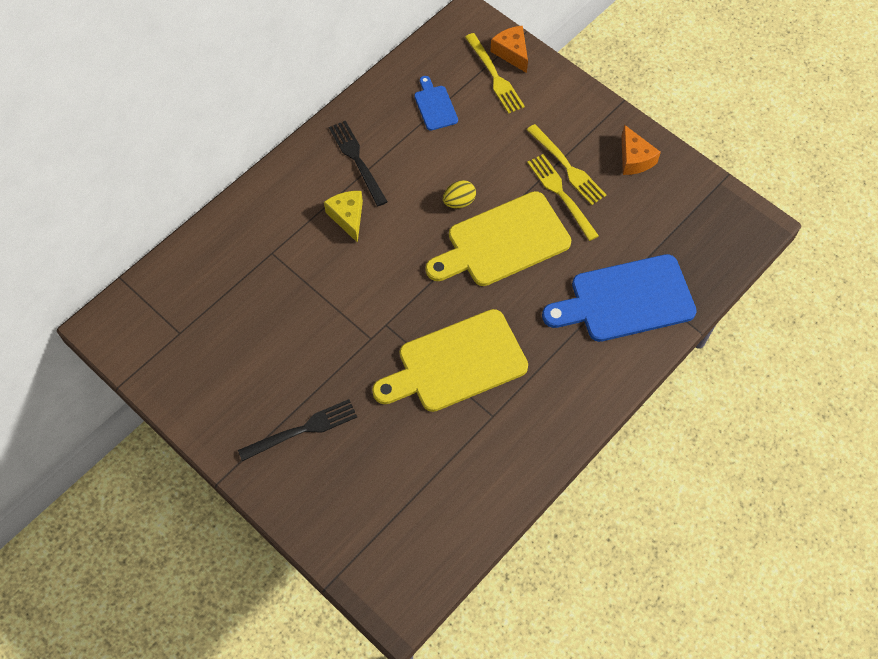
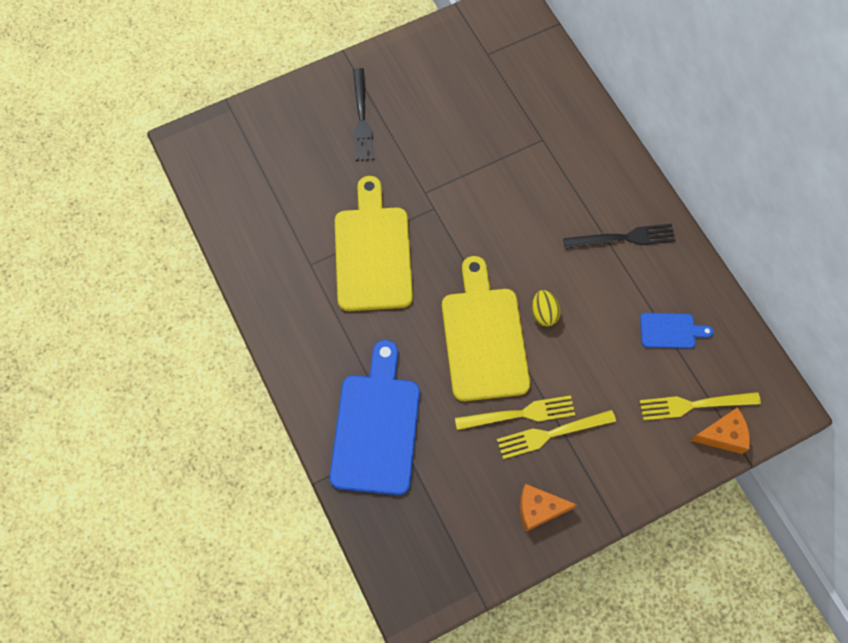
camera: 110 degrees right, 5 degrees up
yellow cheese [324,191,363,243] -> none

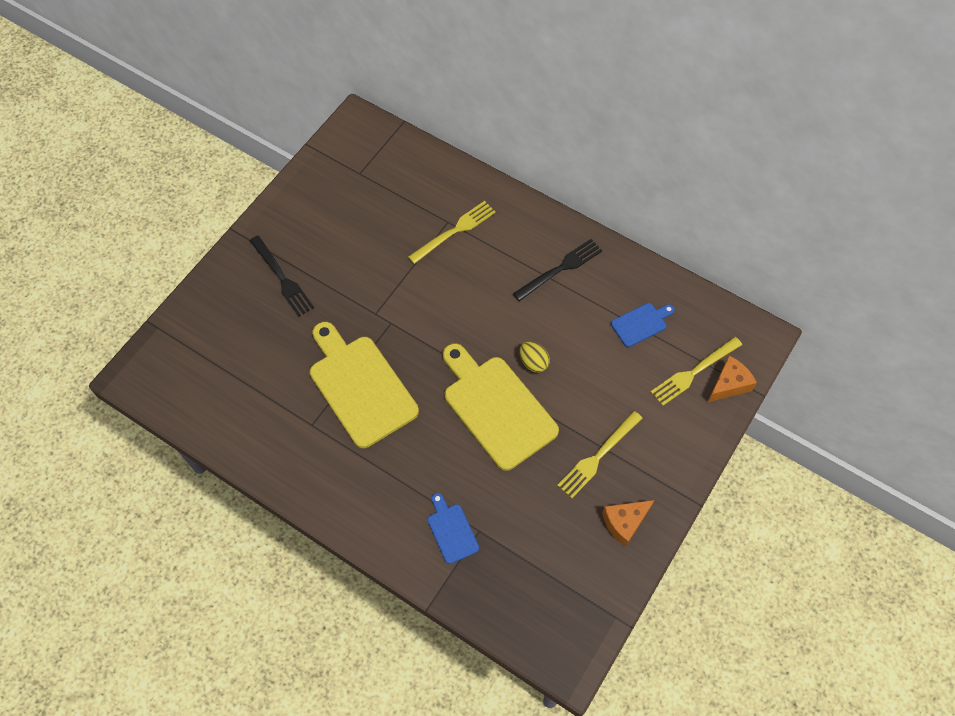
camera: 30 degrees left, 5 degrees down
blue cutting board [330,340,420,495] -> blue cutting board [428,493,479,564], size x0.48
yellow fork [455,395,575,430] -> yellow fork moved to [408,201,496,264]

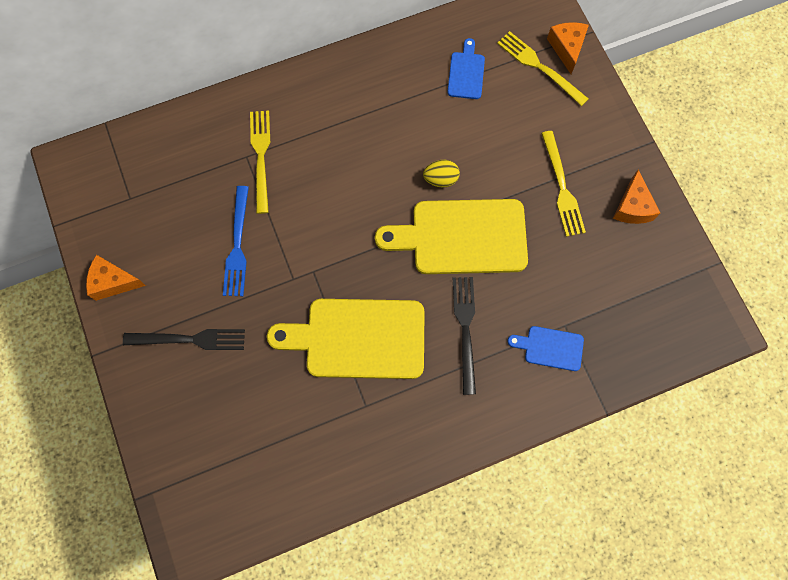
camera: 55 degrees left, 10 degrees up
black fork [513,239,602,301] -> black fork moved to [453,277,476,395]
yellow fork [651,337,742,406] -> yellow fork turned 135 degrees clockwise [497,31,589,106]
none -> orange cheese [86,255,146,301]
none -> blue fork [223,186,249,296]

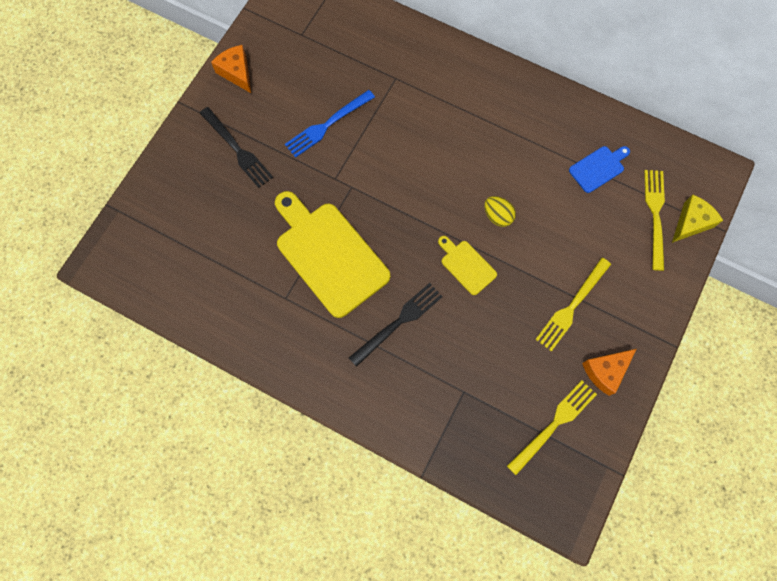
camera: 50 degrees right, 0 degrees up
yellow fork [250,111,270,214] -> yellow fork moved to [507,380,597,475]
yellow cutting board [375,199,528,274] -> yellow cutting board [438,236,497,295], size x0.48
blue cutting board [508,326,584,371] -> none
orange cheese [547,22,589,74] -> yellow cheese [672,195,723,243]

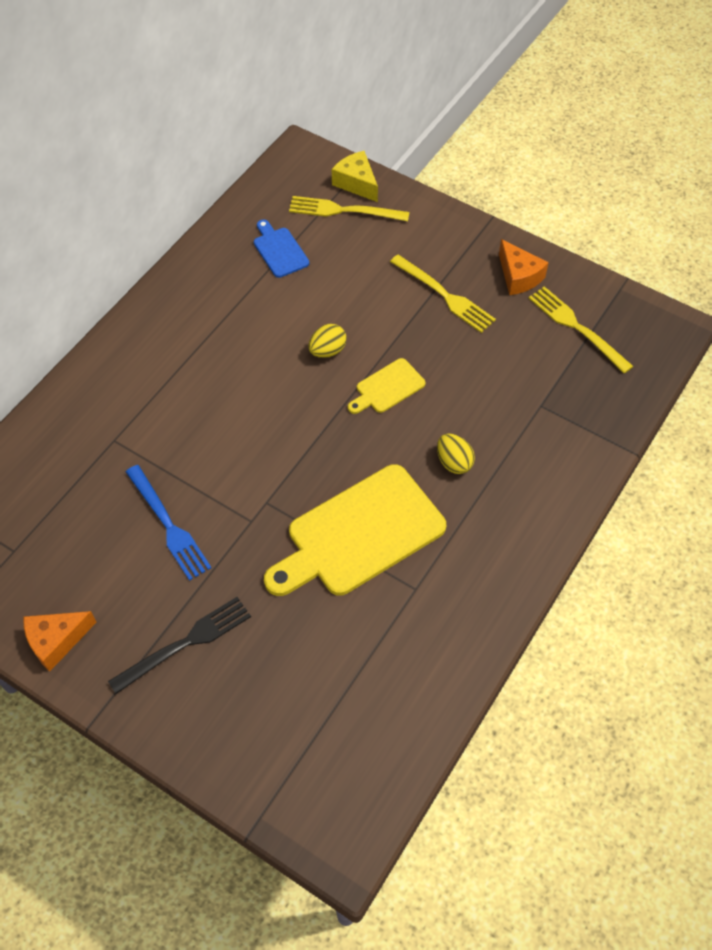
camera: 85 degrees left, 15 degrees down
black fork [349,283,443,367] -> yellow egg [437,433,475,474]

